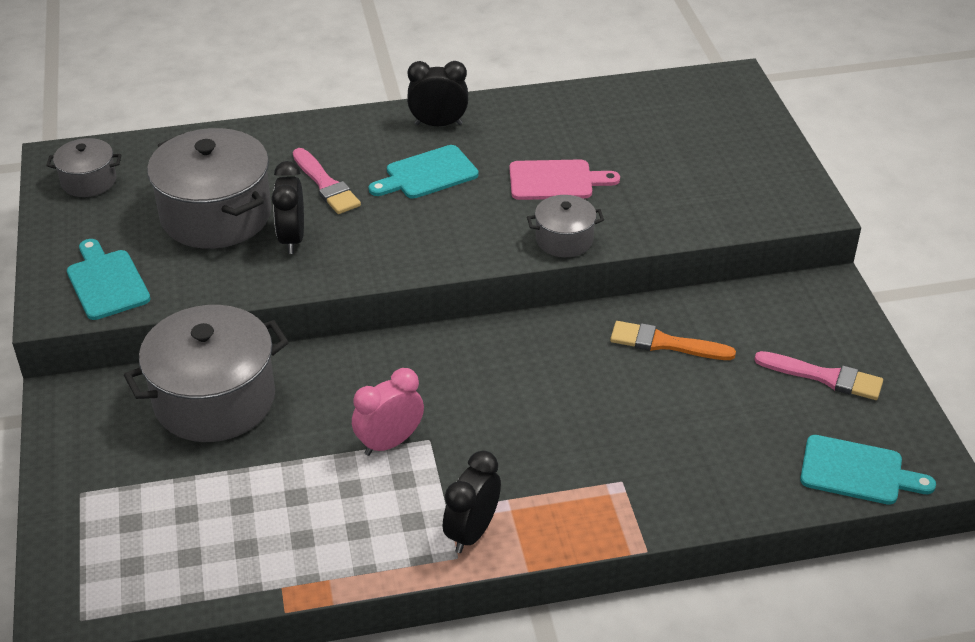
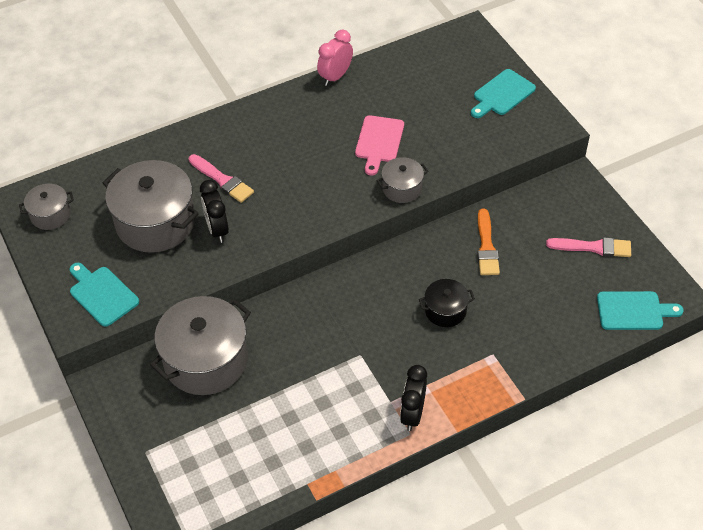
camera: 15 degrees left, 10 degrees up
pink clock [352,368,424,456] -> pink clock moved to [317,30,353,86]
turquoise cutting board [368,145,479,199] -> turquoise cutting board moved to [471,69,536,118]
black clock [407,61,468,126] -> none
pink cutting board [510,159,620,200] -> pink cutting board turned 120 degrees clockwise [355,115,404,175]
orange brush [610,321,736,360] -> orange brush turned 90 degrees counterclockwise [477,208,500,275]
none -> black pot [419,279,475,327]

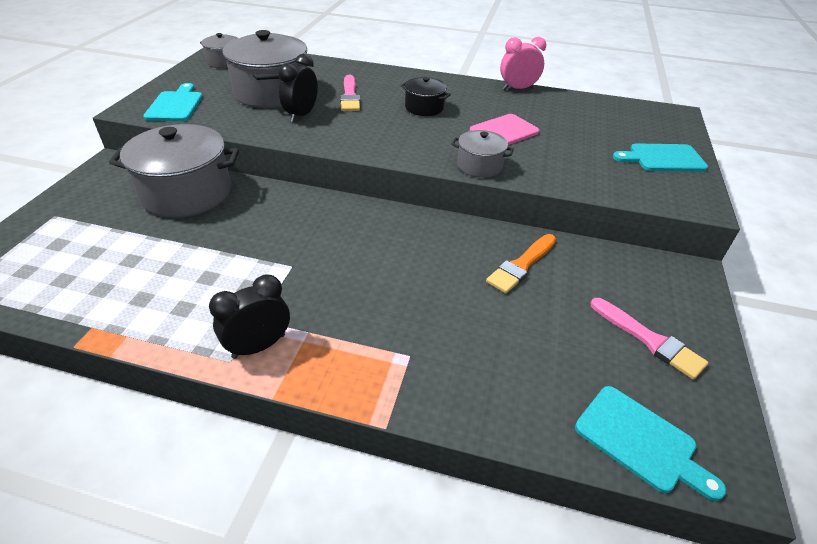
camera: 40 degrees right, 10 degrees down
black pot [419,279,475,327] -> black pot moved to [401,77,451,116]

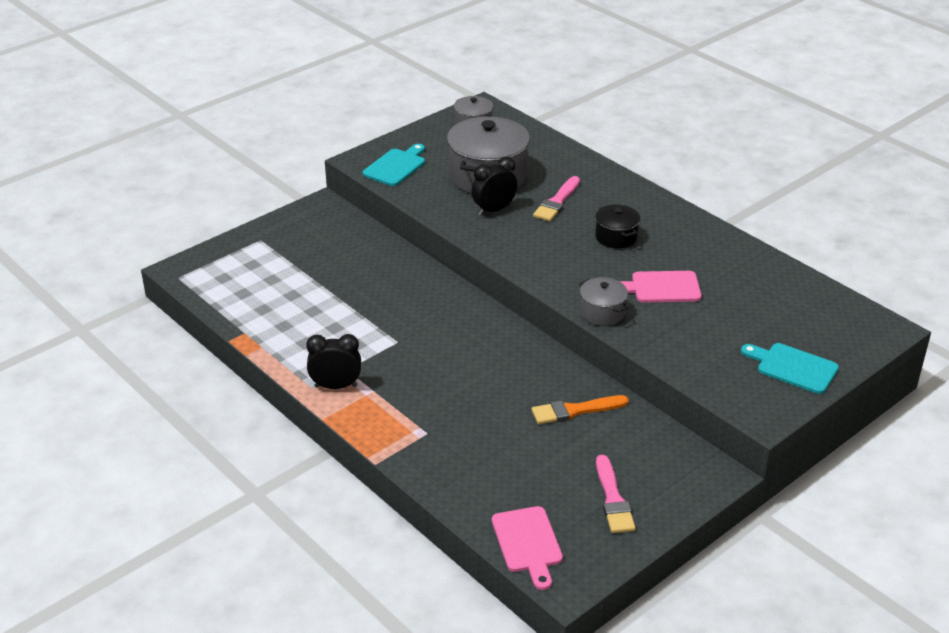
camera: 35 degrees right, 5 degrees down
grey pot [109,124,239,218] -> none
pink clock [500,37,546,90] -> none
turquoise cutting board [575,386,726,501] -> pink cutting board [492,506,563,590]

